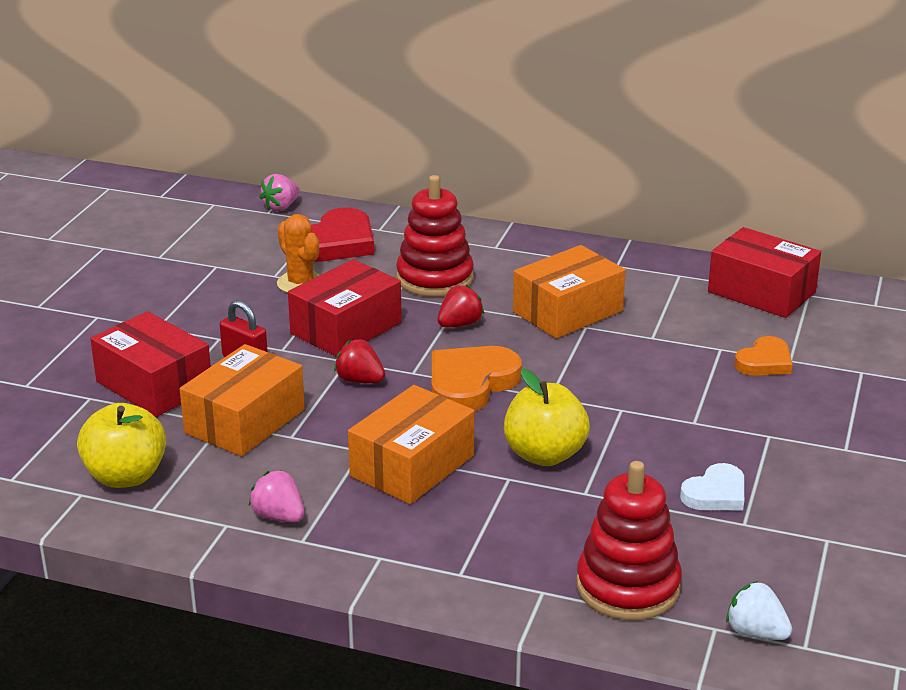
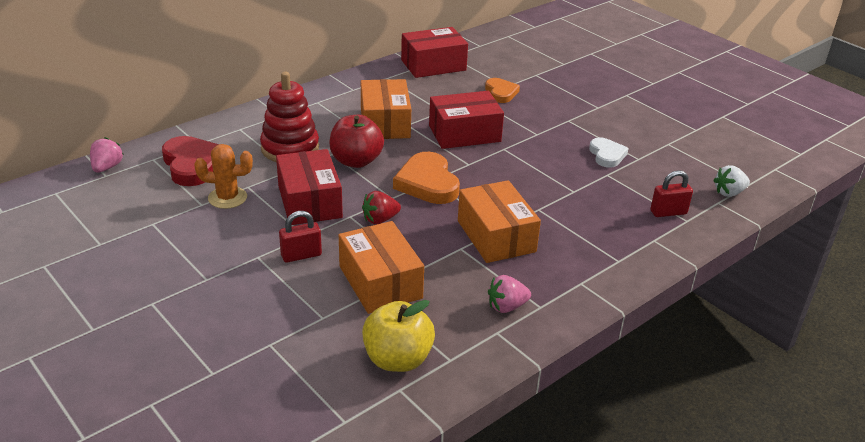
camera: 60 degrees left, 5 degrees up
red box [90,311,211,417] -> red box moved to [429,91,504,149]
pink strawberry [259,174,300,211] -> pink strawberry turned 150 degrees counterclockwise [90,137,124,173]
red strawberry [437,285,484,327] -> red apple [329,115,384,168]
yellow apple [504,369,590,466] -> none
red stacking toy [576,461,682,620] -> red padlock [650,170,693,217]

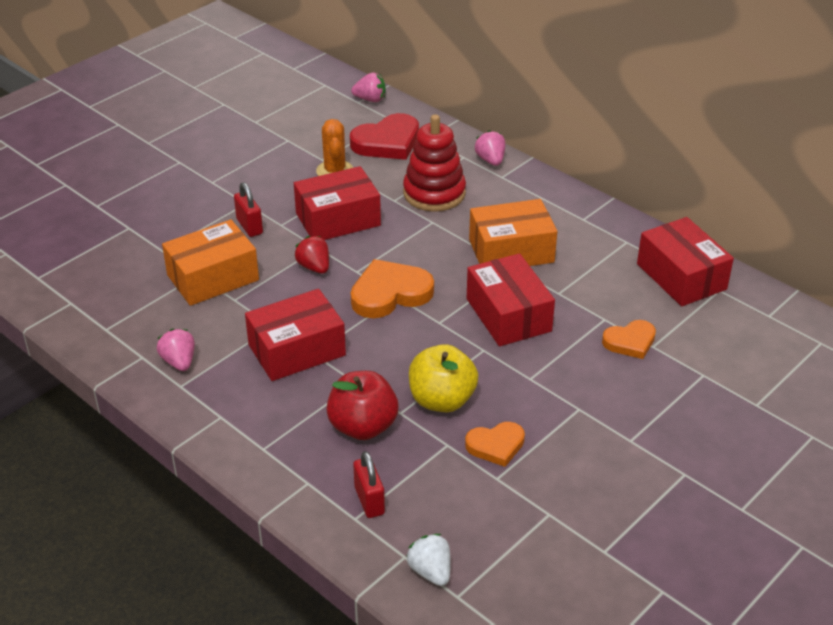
camera: 85 degrees right, 5 degrees up
red apple [329,115,384,168] -> red apple moved to [326,371,399,440]
yellow apple [362,300,435,372] -> yellow apple moved to [409,344,478,412]
orange box [458,180,541,263] -> red box [245,289,346,381]
white heart [589,137,629,168] -> orange heart [465,422,525,467]
none -> pink strawberry [475,130,505,166]

